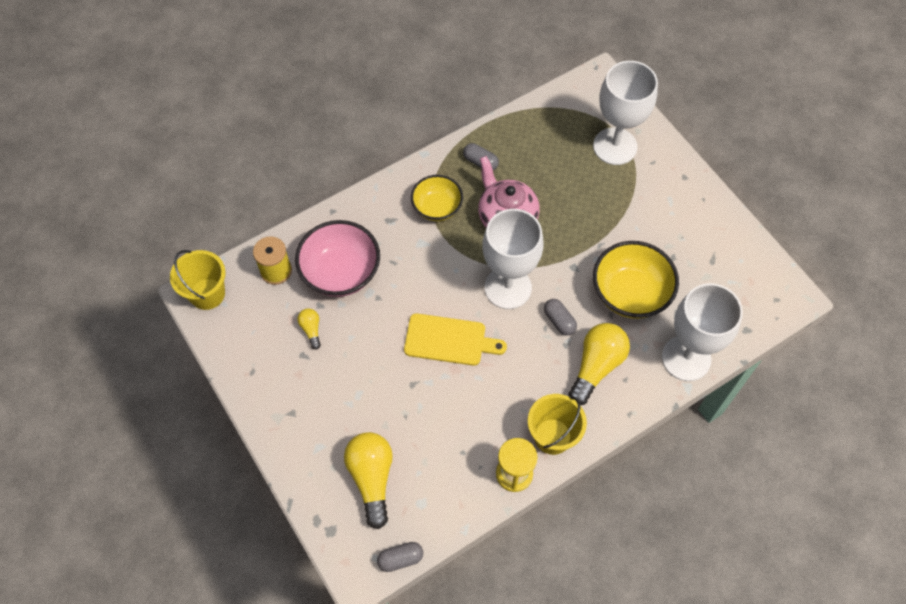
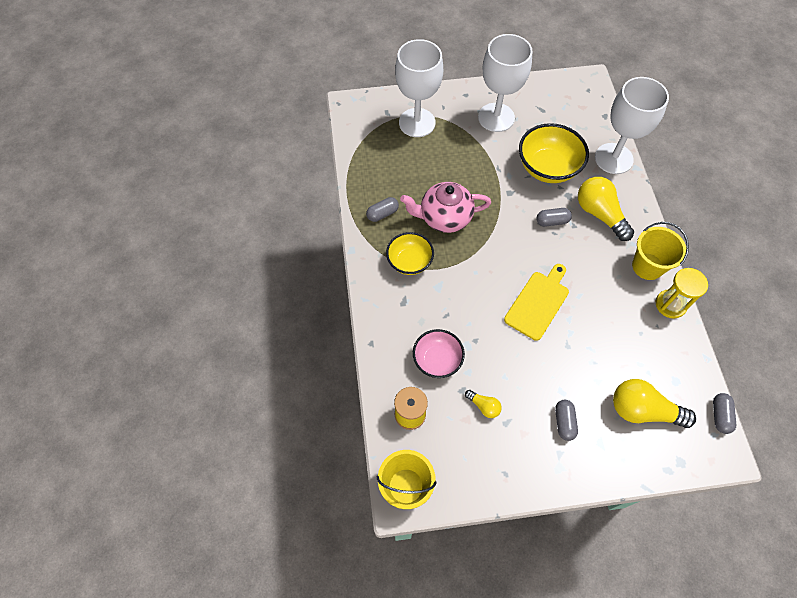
camera: 65 degrees left, 0 degrees up
pink bowl [295,220,380,297] -> pink bowl [413,329,465,378], size x0.64
yellow light bulb [297,308,321,349] -> yellow light bulb turned 150 degrees counterclockwise [465,390,502,418]
white goblet [482,209,543,309] -> white goblet moved to [478,34,532,132]
none -> grey capsule [555,400,578,441]

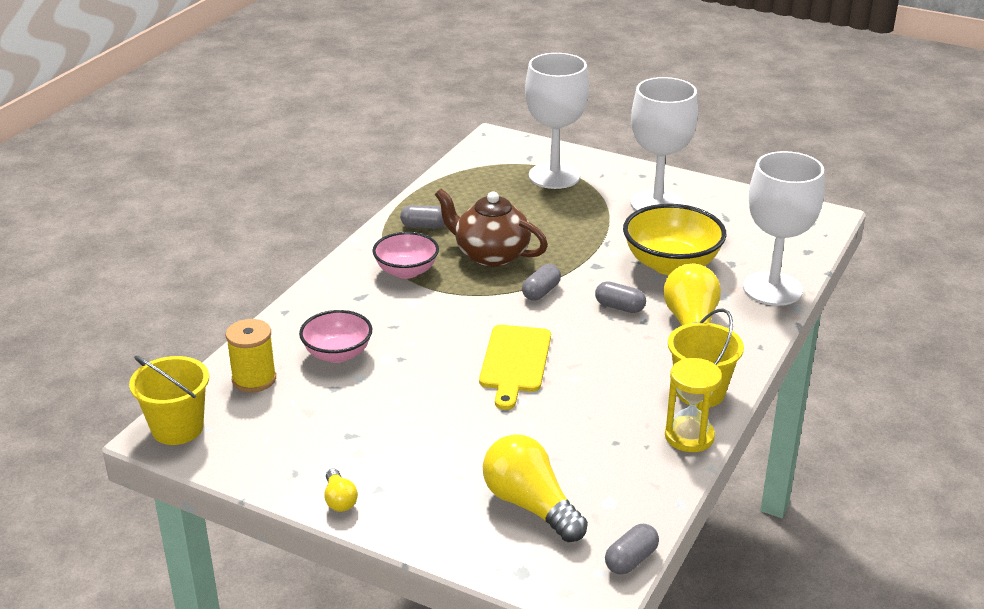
camera: 35 degrees right, 30 degrees down
yellow bowl [386,232,434,275] -> pink bowl [372,232,439,279]
pink teapot [400,182,491,233] -> brown teapot [435,189,548,267]
yellow light bulb [465,390,502,418] -> yellow light bulb moved to [324,469,358,512]
yellow cutting board [504,264,569,341] -> yellow cutting board turned 120 degrees clockwise [479,325,551,410]
grey capsule [555,400,578,441] -> grey capsule moved to [522,264,561,301]

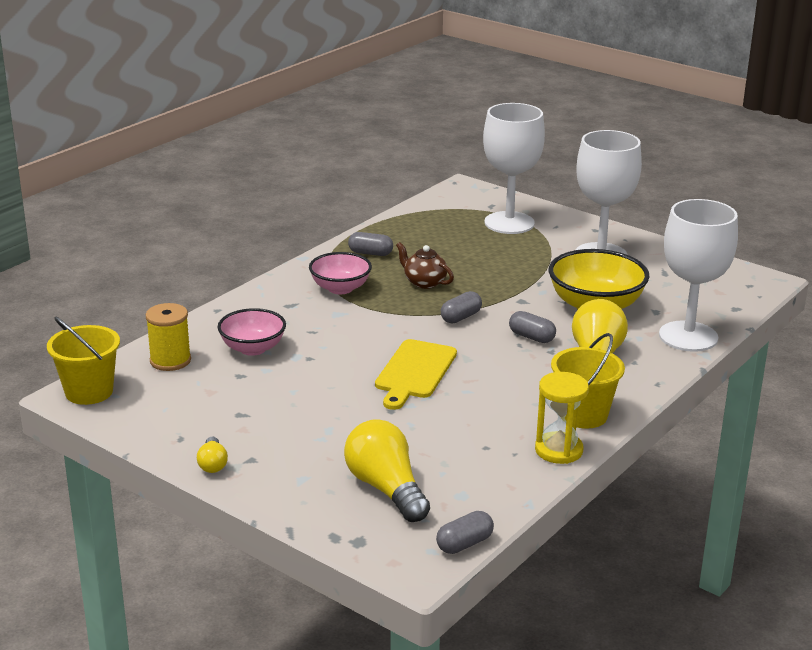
camera: 10 degrees right, 5 degrees down
brown teapot [435,189,548,267] -> brown teapot [396,242,454,289], size x0.60

